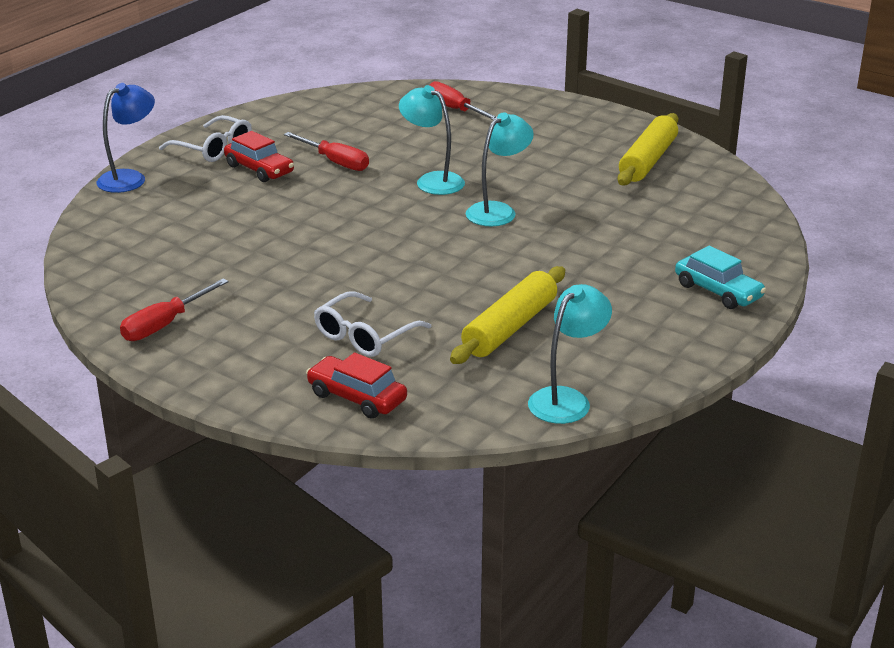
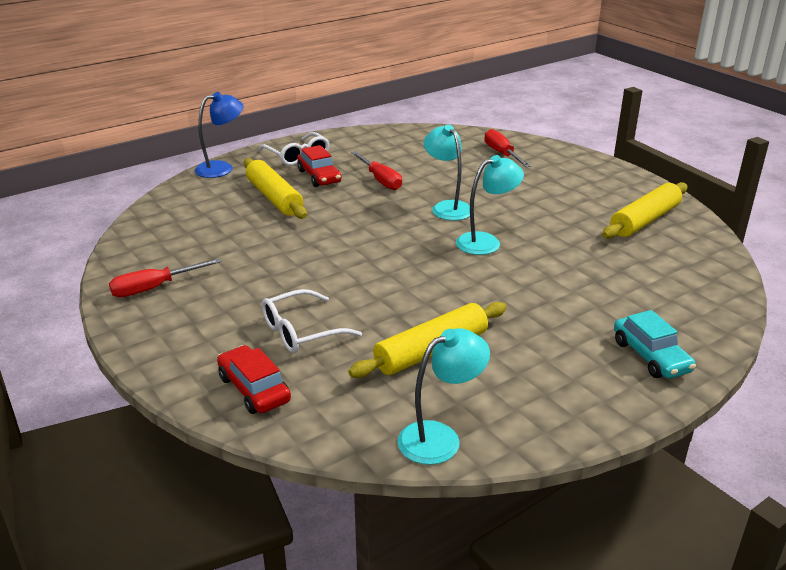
camera: 20 degrees right, 0 degrees up
none -> yellow rolling pin [244,158,307,219]

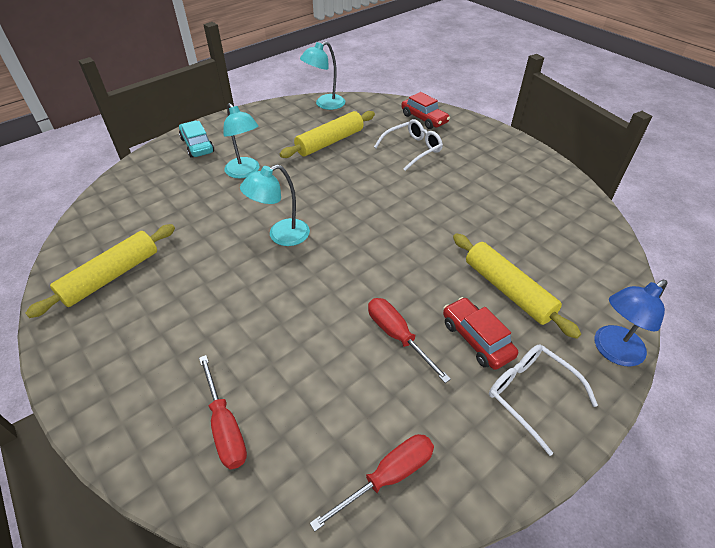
camera: 175 degrees right, 15 degrees up
red screwdriver [109,258,222,297] -> red screwdriver moved to [310,434,434,532]
turquoise lamp [424,124,470,221] -> turquoise lamp moved to [223,103,259,178]

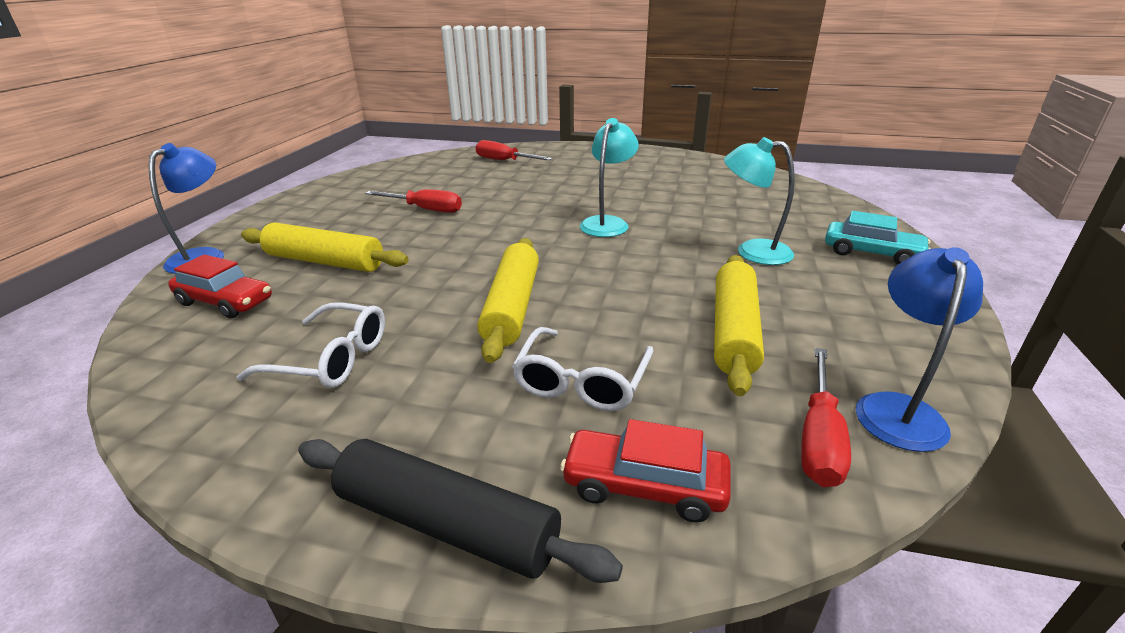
camera: 145 degrees right, 15 degrees down
yellow rolling pin [25,224,175,318] -> yellow rolling pin moved to [477,238,539,363]
turquoise lamp [300,41,345,110] -> blue lamp [856,247,983,452]
red screwdriver [310,434,434,532] -> red screwdriver moved to [801,348,851,487]
red car [443,297,518,370] -> red car moved to [168,254,272,318]
white glasses [489,344,598,456] -> white glasses moved to [236,303,385,388]
none -> black rolling pin [298,439,623,583]

